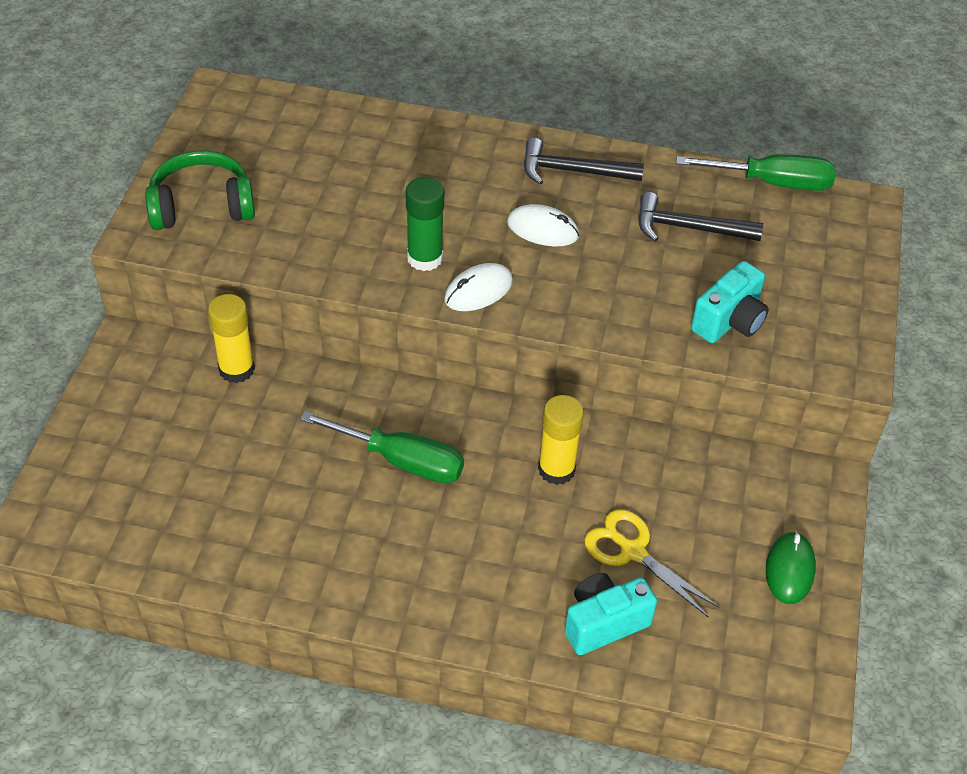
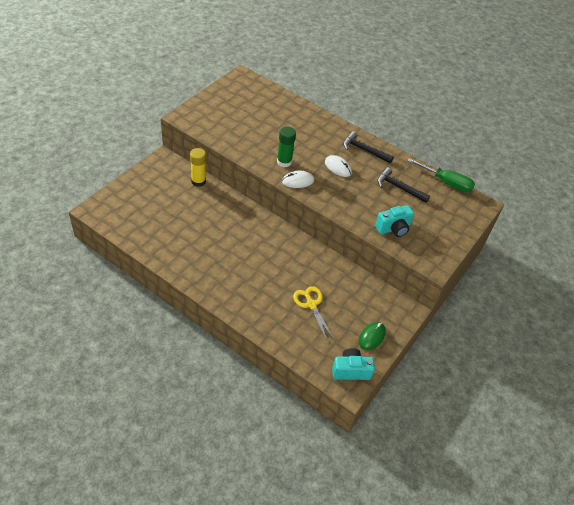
camera: 20 degrees right, 0 degrees up
green headphones [145,150,255,230] -> none
green screwdriver [300,411,464,483] -> none
yellow glue stick [538,395,584,485] -> none
turquoise camera [565,573,657,655] -> turquoise camera moved to [332,348,375,380]

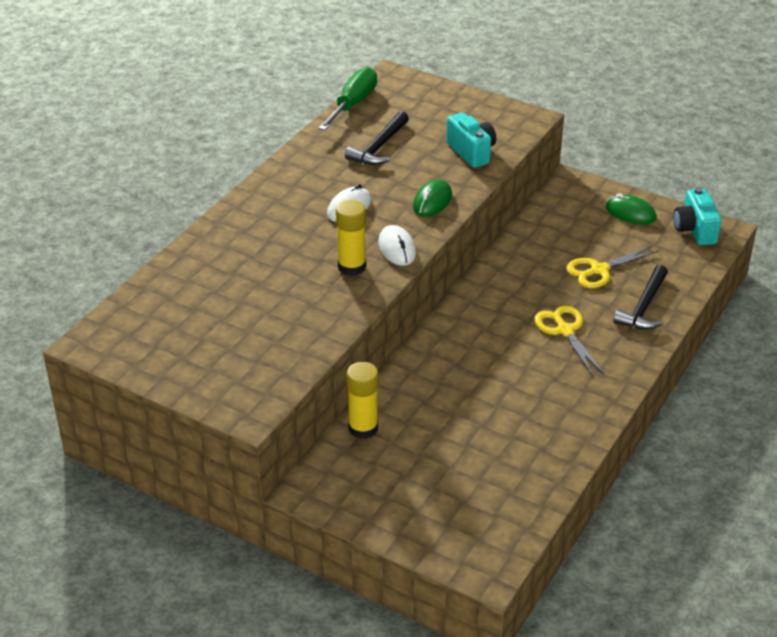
camera: 90 degrees left, 10 degrees down
green glue stick [277,127,296,167] -> yellow glue stick [336,200,366,276]
black hammer [343,131,394,163] -> black hammer moved to [613,265,668,330]
none -> green mouse [413,179,452,217]
none -> yellow scissors [535,306,604,376]

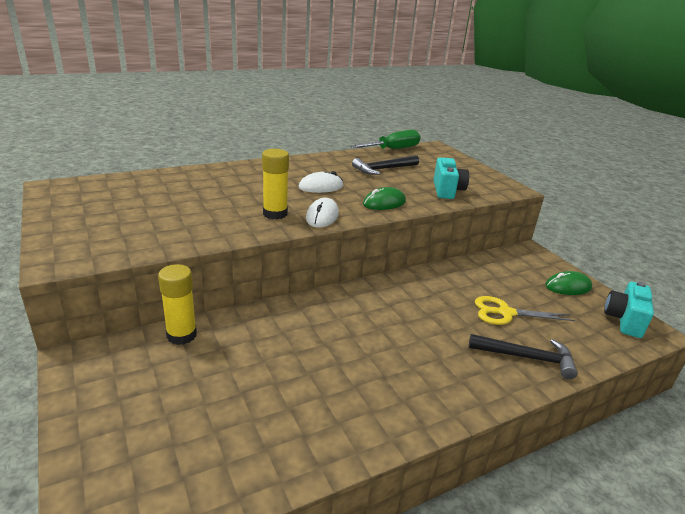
camera: 30 degrees right, 10 degrees down
yellow scissors [535,306,604,376] -> none
green mouse [606,193,656,224] -> green mouse turned 75 degrees counterclockwise [545,271,592,295]
black hammer [613,265,668,330] -> black hammer turned 135 degrees counterclockwise [469,334,578,379]

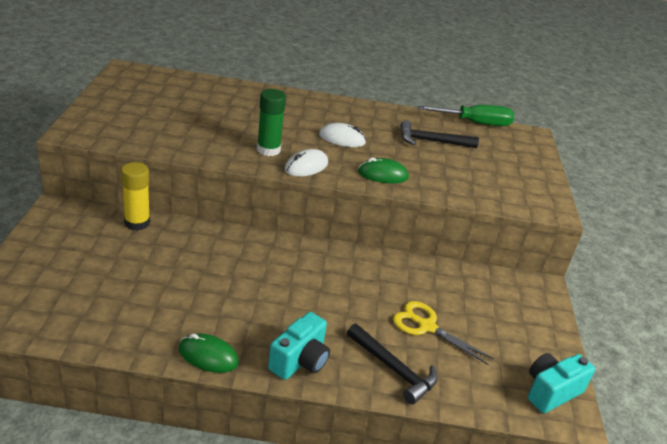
camera: 30 degrees right, 5 degrees up
yellow glue stick [262,149,289,219] -> green glue stick [257,89,286,156]
turquoise camera [433,158,469,199] -> turquoise camera moved to [268,312,330,380]
green mouse [545,271,592,295] -> green mouse moved to [179,333,239,373]

